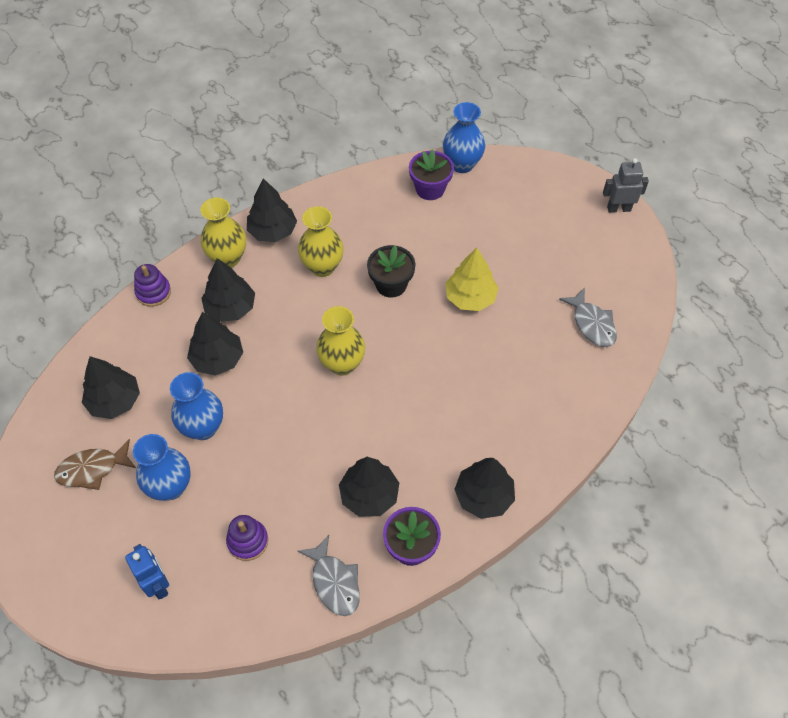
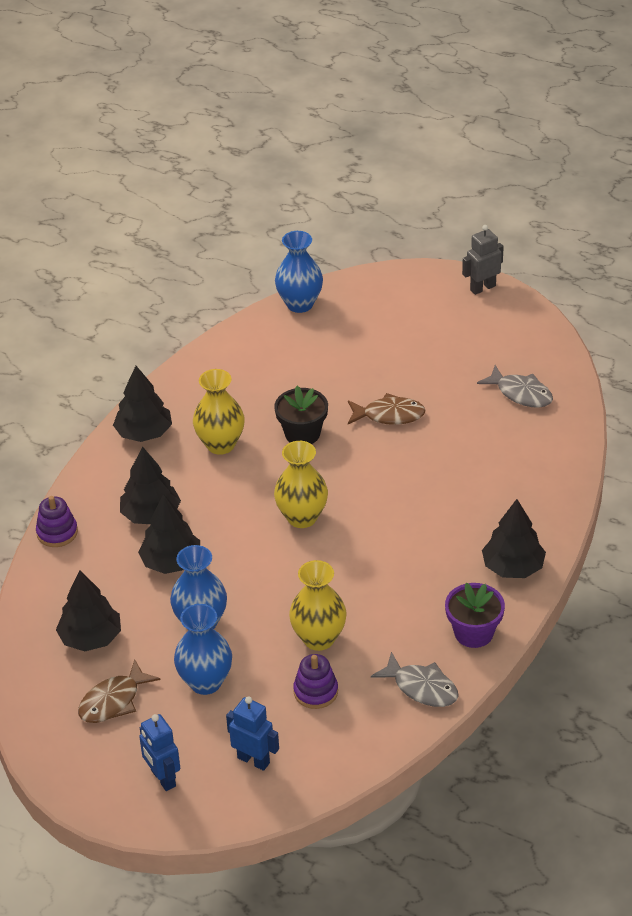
camera: 25 degrees left, 15 degrees down
yellow vase [200,197,246,267] -> yellow vase moved to [289,560,347,651]
black tree [339,457,399,517] -> none
purple flower pot [409,149,454,200] -> none
yellow tree [445,248,498,311] -> brown fish [348,393,426,425]
none -> blue robot [139,714,180,791]

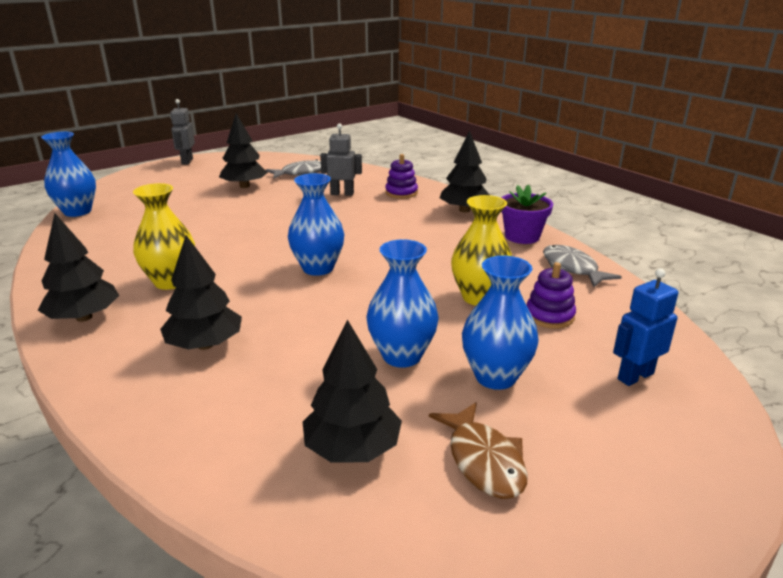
camera: 65 degrees left, 15 degrees down
purple stacking toy [36,496,78,547] -> purple stacking toy moved to [385,154,418,199]
black tree [138,494,200,574] -> black tree moved to [219,113,268,188]
blue robot [139,714,180,791] -> none
black flower pot [274,386,328,444] -> none
yellow vase [274,441,328,528] -> blue vase [288,173,344,276]
brown fish [348,393,426,425] -> none
grey fish [371,652,459,707] -> grey fish turned 90 degrees counterclockwise [543,245,622,288]
none -> grey robot [320,124,362,196]

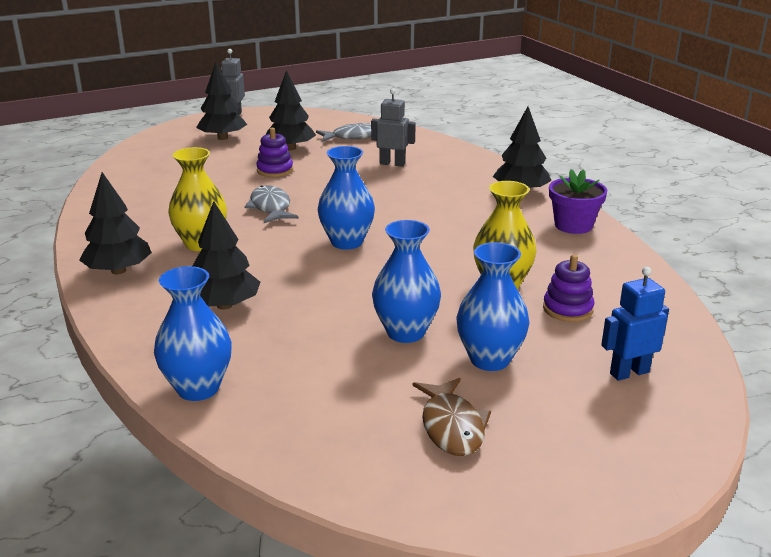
camera: 10 degrees right, 0 degrees up
blue vase [41,132,96,217] -> blue vase moved to [154,266,232,401]
black tree [303,320,402,463] -> black tree moved to [196,62,247,140]
purple stacking toy [385,154,418,199] -> purple stacking toy moved to [256,128,293,177]
grey fish [543,245,622,288] -> grey fish moved to [244,185,299,223]

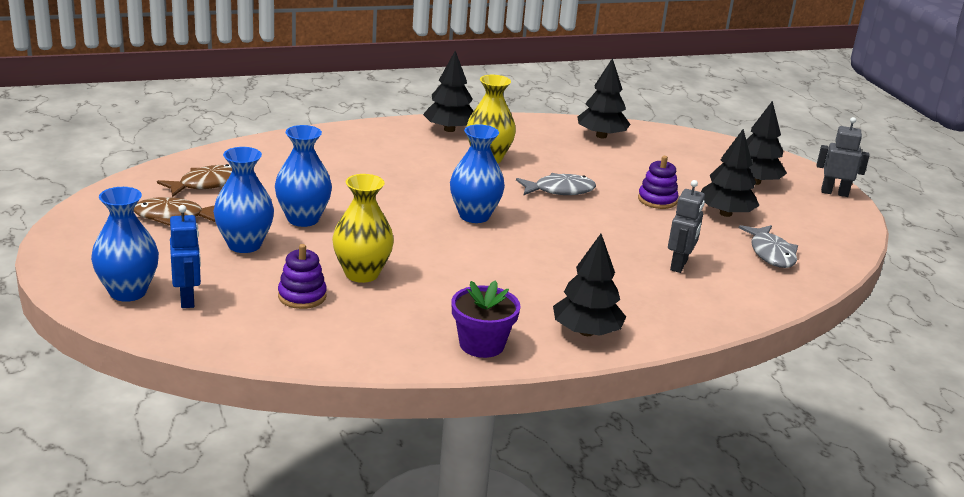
camera: 95 degrees right, 0 degrees up
blue vase [154,266,232,401] -> blue vase moved to [91,187,159,302]
black tree [193,201,261,310] -> black tree moved to [577,58,631,138]
none -> brown fish [157,164,232,197]

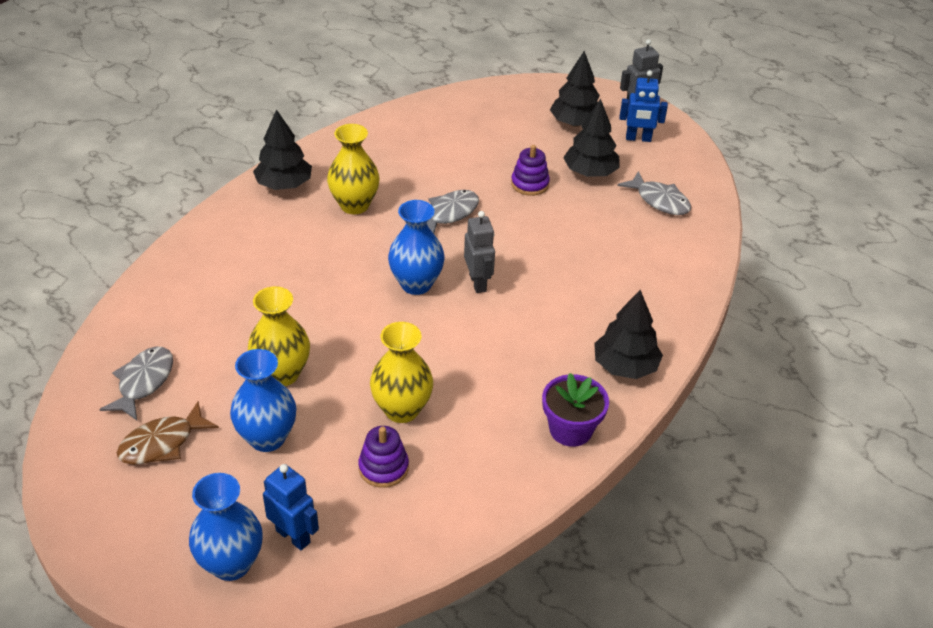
camera: 35 degrees left, 15 degrees up
brown fish [157,164,232,197] -> grey fish [99,347,173,420]
blue vase [275,125,332,227] -> yellow vase [248,286,310,386]
black tree [577,58,631,138] -> none
grey robot [668,180,705,273] -> grey robot moved to [464,211,495,293]
none -> blue robot [620,70,668,142]

